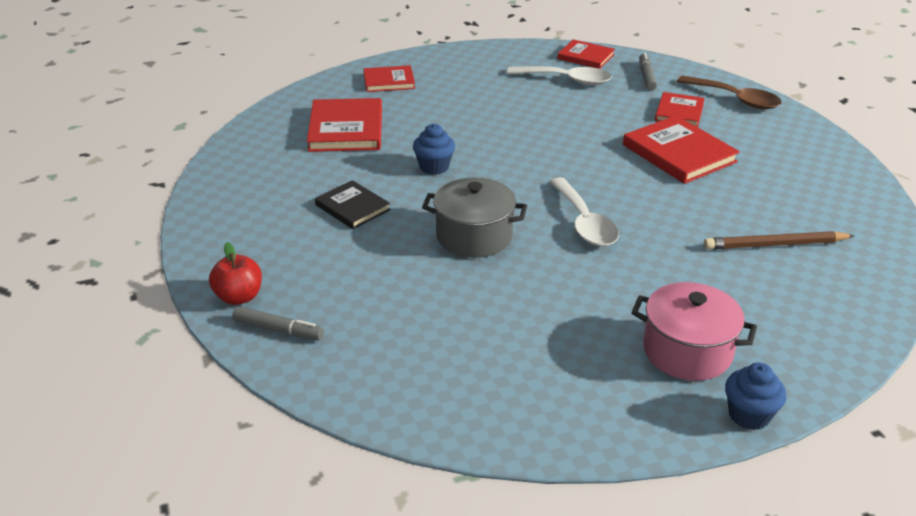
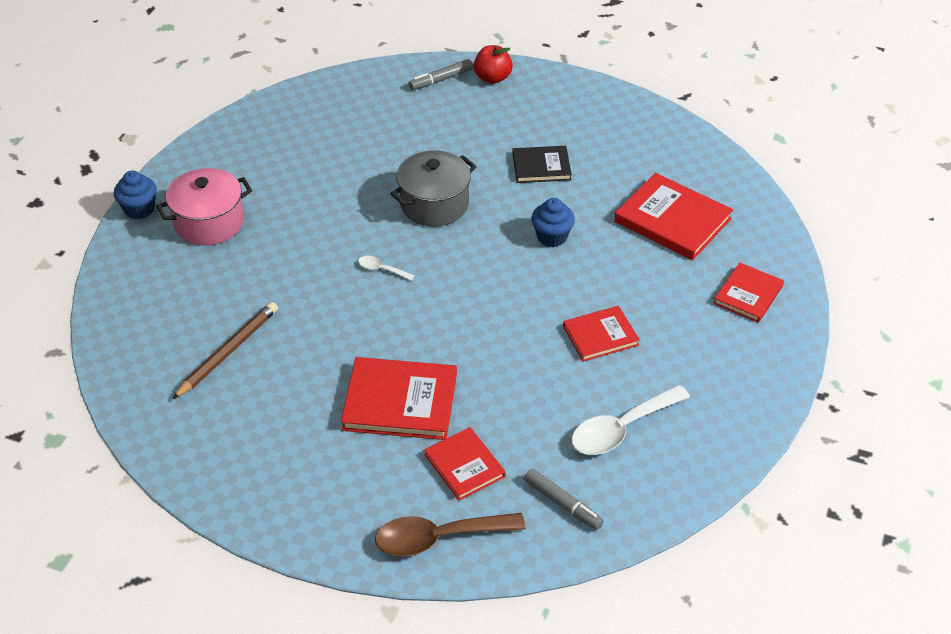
camera: 130 degrees right, 10 degrees up
white spoon [549,177,619,247] -> white spoon [358,256,415,281], size x0.47
red book [557,39,615,69] -> red book moved to [563,306,640,362]

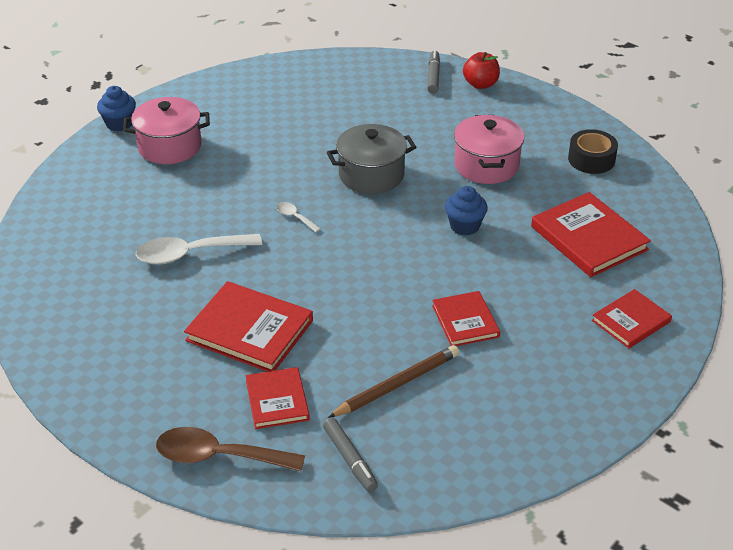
camera: 20 degrees right, 5 degrees down
brown pencil [172,302,278,399] -> brown pencil moved to [328,345,460,418]
grey marker [409,59,473,90] -> grey marker turned 105 degrees clockwise [427,50,440,93]
black book [512,146,572,183] -> pink pot [454,115,524,184]
red book [563,306,640,362] -> red book turned 75 degrees clockwise [432,291,500,346]
white spoon [572,385,690,455] -> white spoon moved to [136,234,262,265]
none -> black tape [568,129,618,174]

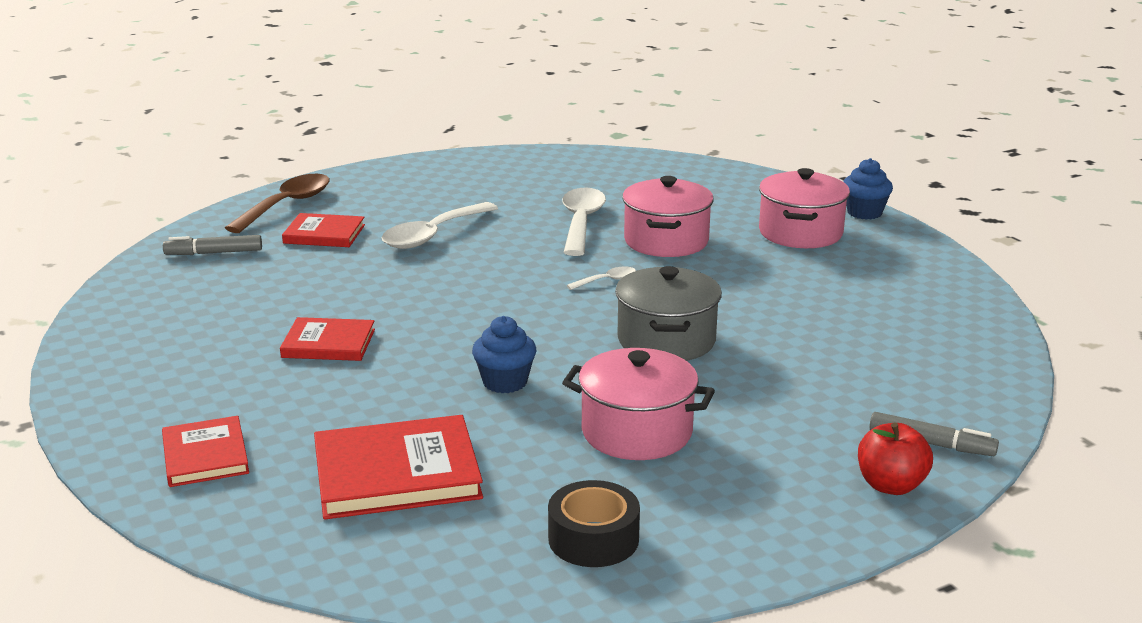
camera: 110 degrees right, 15 degrees down
red book [184,281,313,372] -> white spoon [381,202,498,249]
brown pencil [328,345,460,418] -> none
none -> pink pot [622,176,714,257]

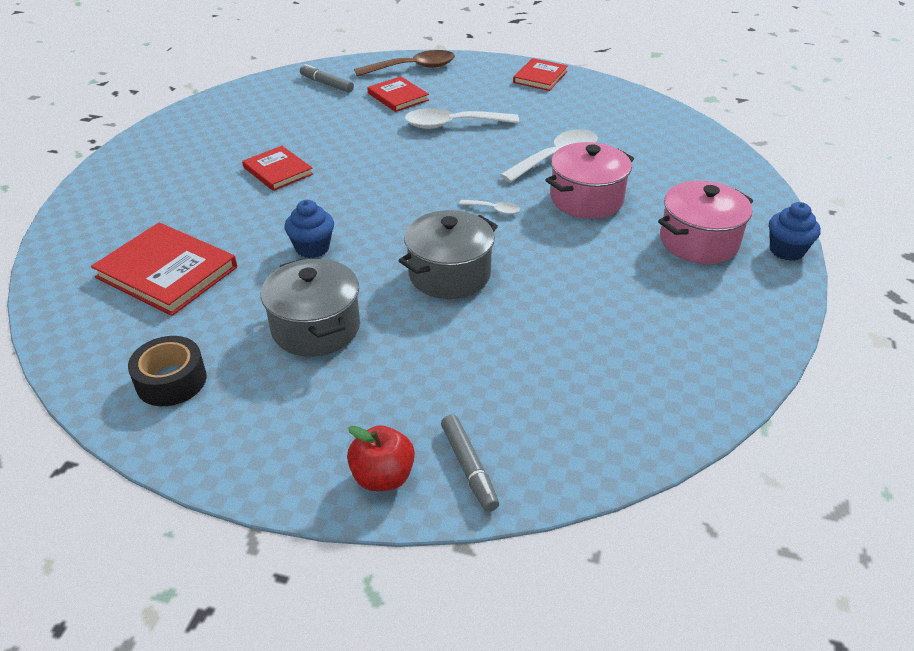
camera: 45 degrees right, 15 degrees up
red book [162,416,249,487] -> red book moved to [513,58,568,91]
pink pot [562,348,715,460] -> grey pot [261,258,360,357]

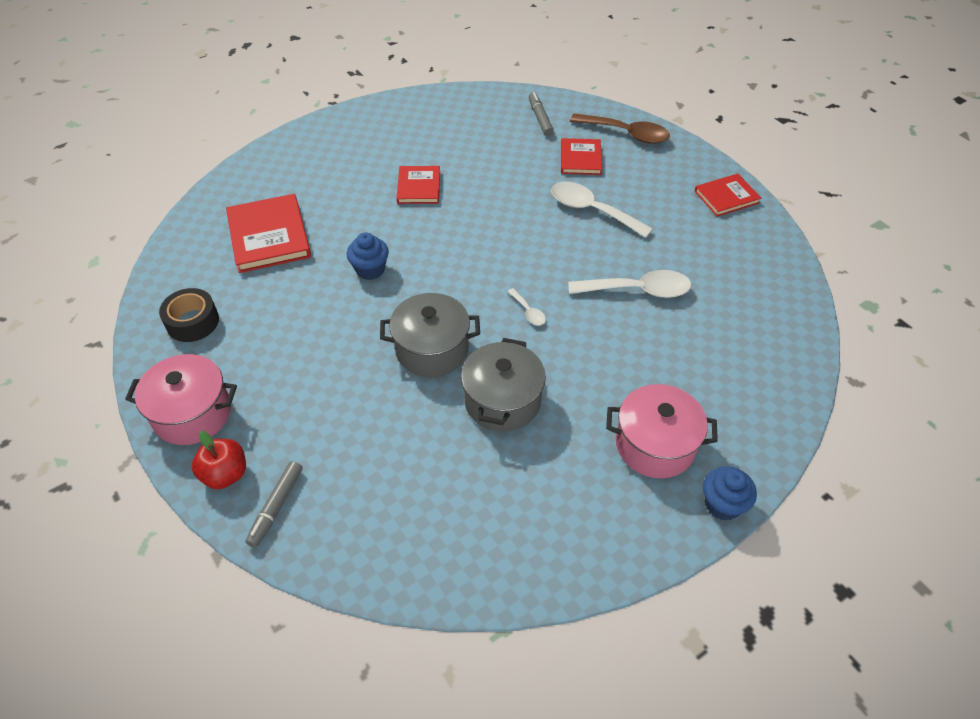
camera: 40 degrees right, 10 degrees up
grey pot [261,258,360,357] -> grey pot moved to [461,338,546,432]
pink pot [545,142,634,219] -> pink pot moved to [125,354,237,445]

